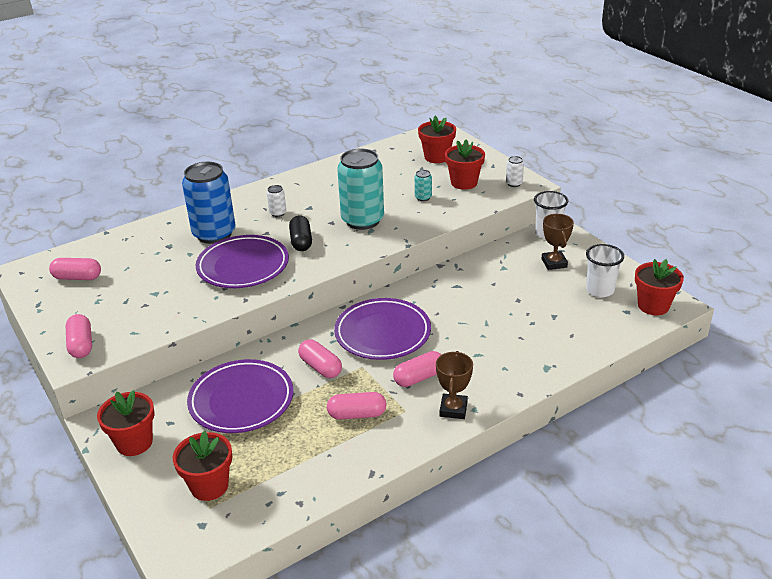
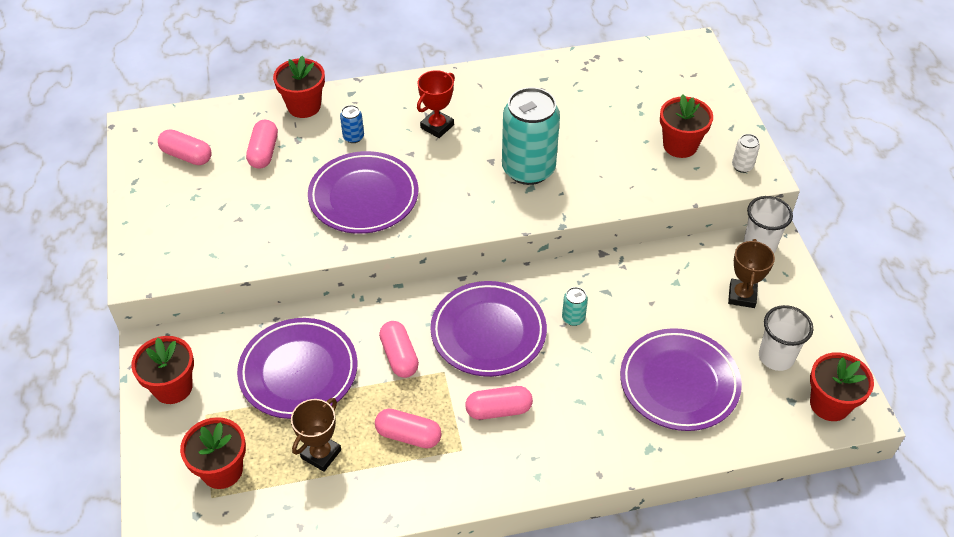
camera: 20 degrees right, 15 degrees up
pink capsule [66,314,92,358] -> pink capsule moved to [246,120,278,169]
blue can [182,162,235,244] -> blue can [340,105,364,143], size x0.41
white can [267,185,286,217] -> red trophy [417,70,455,138]
black capsule [289,215,312,251] -> none
turquoise can [415,170,432,201] -> turquoise can moved to [562,287,588,326]
red flower pot [418,116,456,163] -> red flower pot moved to [273,56,325,118]
brown trophy [436,351,473,419] -> brown trophy moved to [291,398,341,472]
none -> purple plate [620,328,742,431]

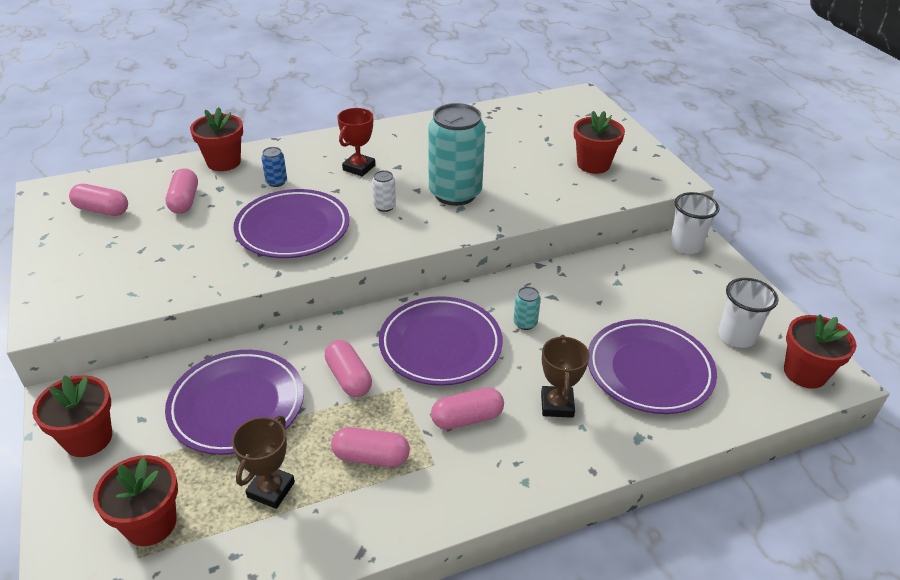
camera: 10 degrees left, 10 degrees down
brown trophy [728,239,775,308] -> brown trophy moved to [541,335,590,418]
white can [732,134,760,173] -> white can moved to [372,170,396,212]

